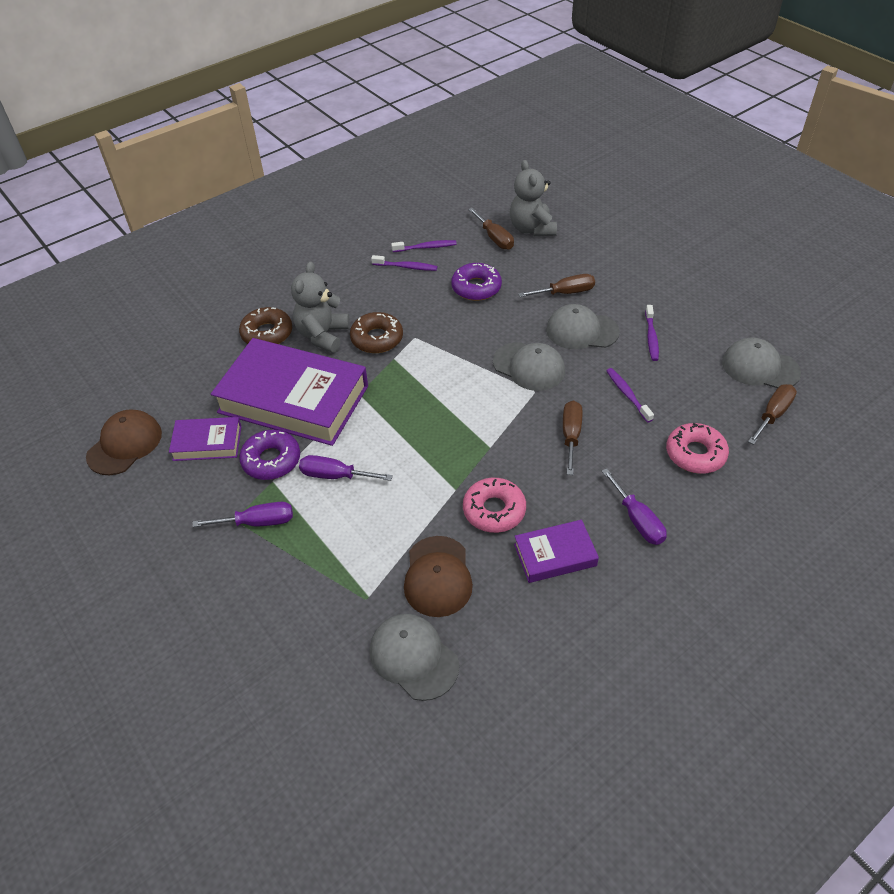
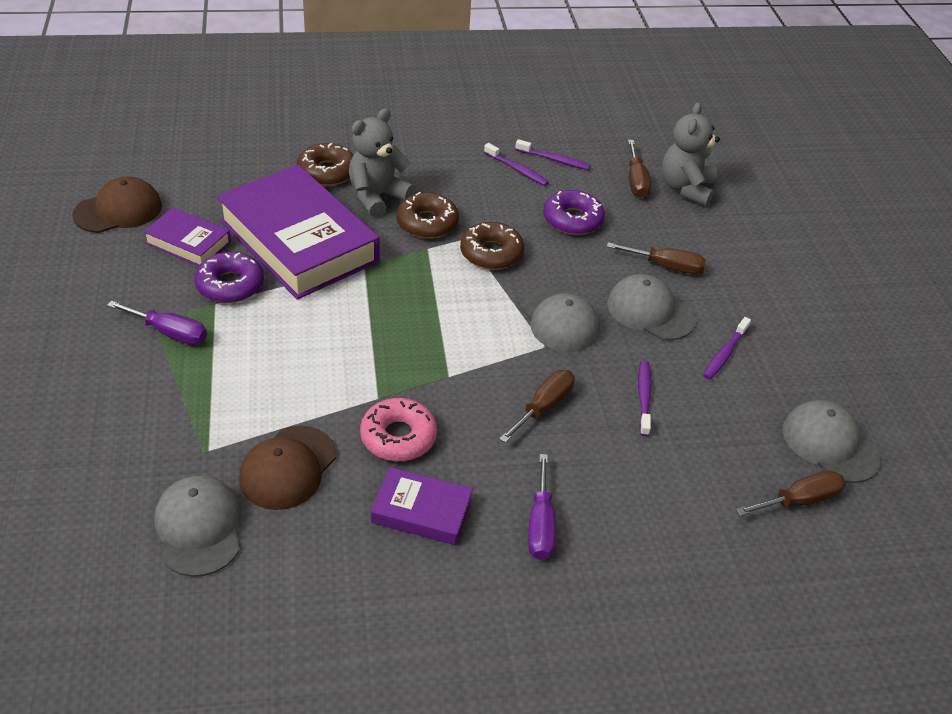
camera: 25 degrees right, 5 degrees down
purple screwdriver [299,455,393,481] -> none
pink donut [666,423,729,474] -> none
none -> brown donut [460,222,524,270]

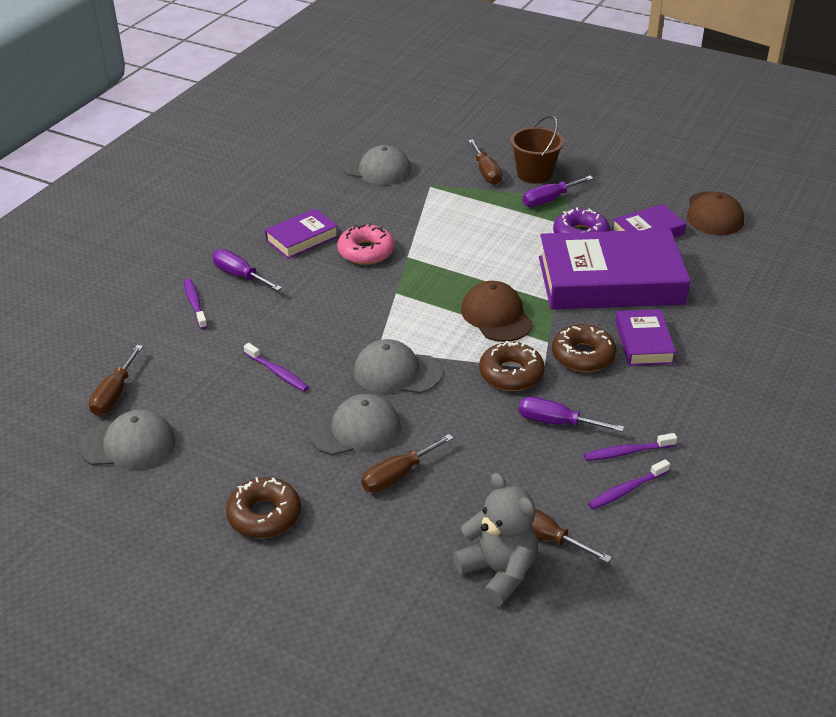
camera: 130 degrees right, 5 degrees down
brown cap [239,426,336,510] -> brown cap moved to [461,281,533,342]
brown donut [297,143,354,186] -> brown donut moved to [226,477,301,538]
grey teddy bear [349,109,415,217] -> purple book [615,309,676,366]
brown screwdriver [499,370,575,443] -> brown screwdriver moved to [468,139,502,185]
purple donut [543,190,605,235] -> none
purple toothbrush [703,317,751,380] -> purple toothbrush moved to [184,278,208,329]
none -> brown bucket [510,115,564,184]
none -> purple screwdriver [519,396,624,432]

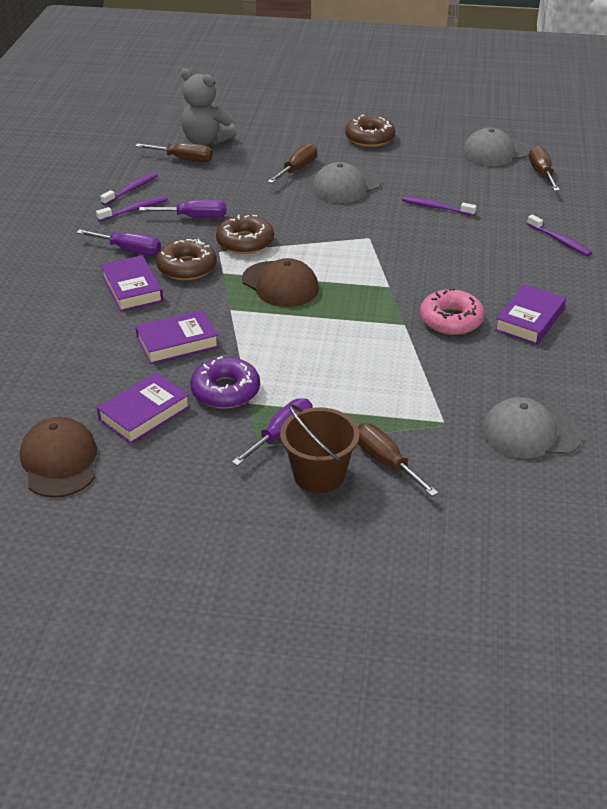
camera: 160 degrees right, 0 degrees up
purple screwdriver [212,249,282,291] -> purple screwdriver moved to [76,229,161,255]
grey cap [354,339,442,393] -> none
purple book [539,229,691,309] -> purple book [135,310,219,364], size x0.48

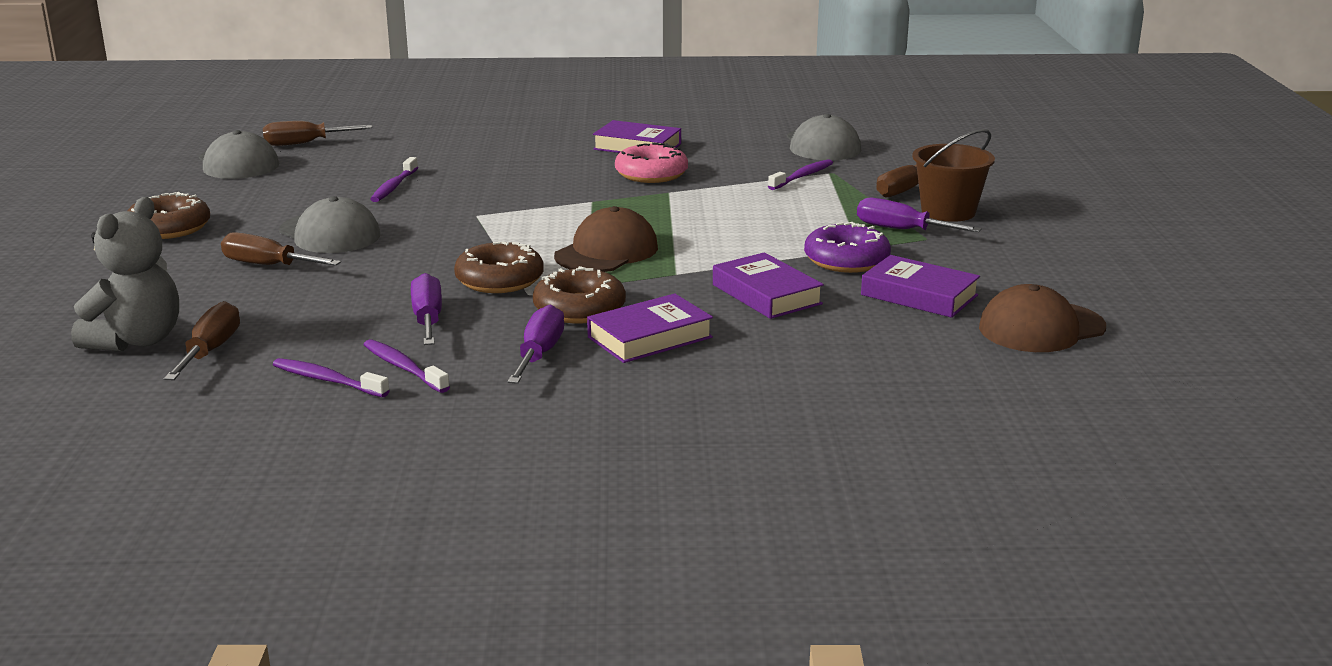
camera: 100 degrees left, 15 degrees down
purple toothbrush [527,215,592,256] -> purple toothbrush moved to [768,159,833,190]

